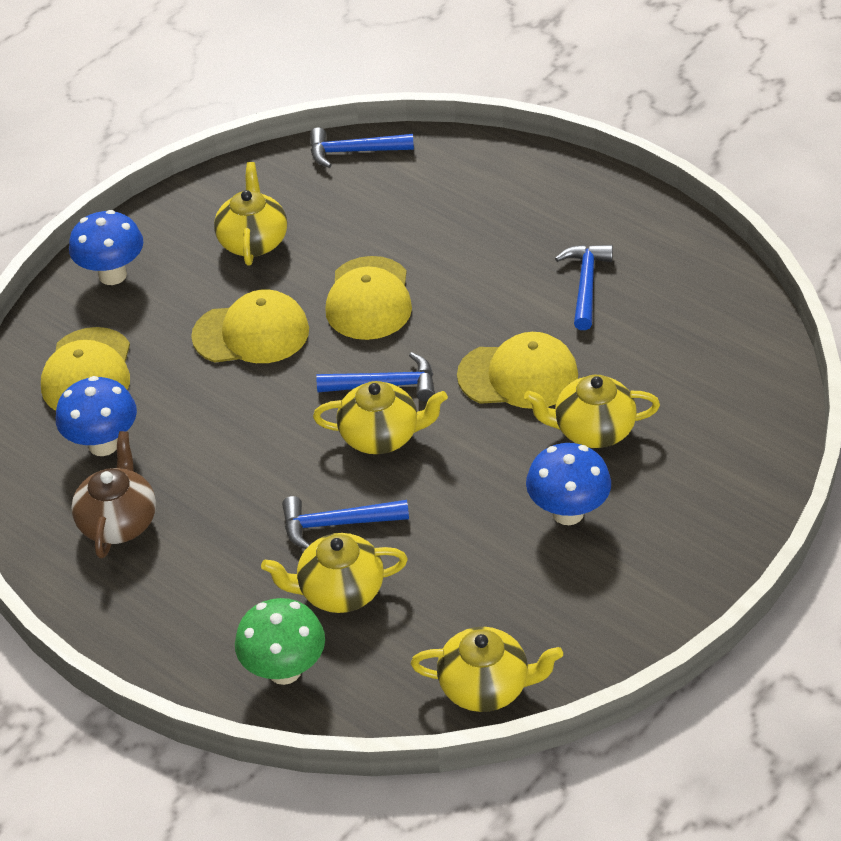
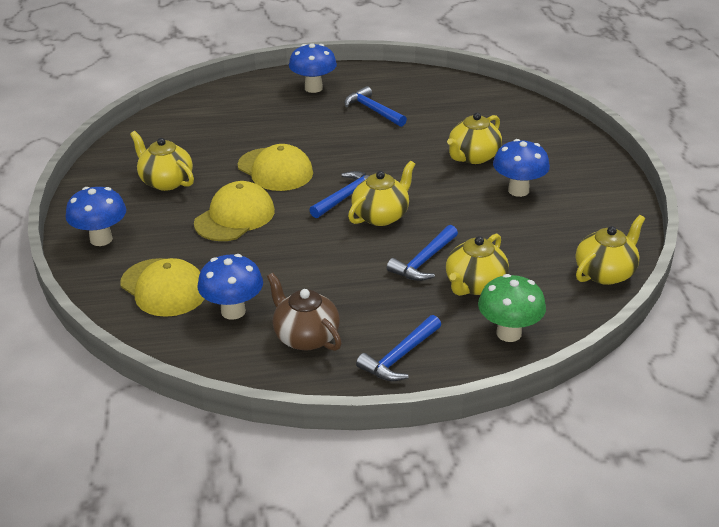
camera: 50 degrees left, 10 degrees down
blue hammer [310,127,414,168] -> blue hammer moved to [356,315,441,381]
yellow cap [457,332,578,409] -> none
none -> blue mushroom [289,44,337,93]

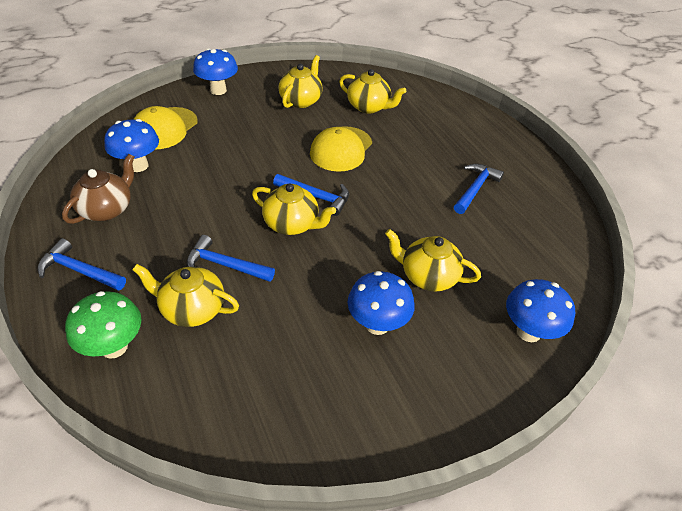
camera: 70 degrees right, 10 degrees up
yellow cap [194,181,275,241] -> none
blue mushroom [289,44,337,93] -> blue mushroom moved to [506,279,575,342]
yellow teapot [576,215,645,285] -> yellow teapot moved to [339,69,406,114]

